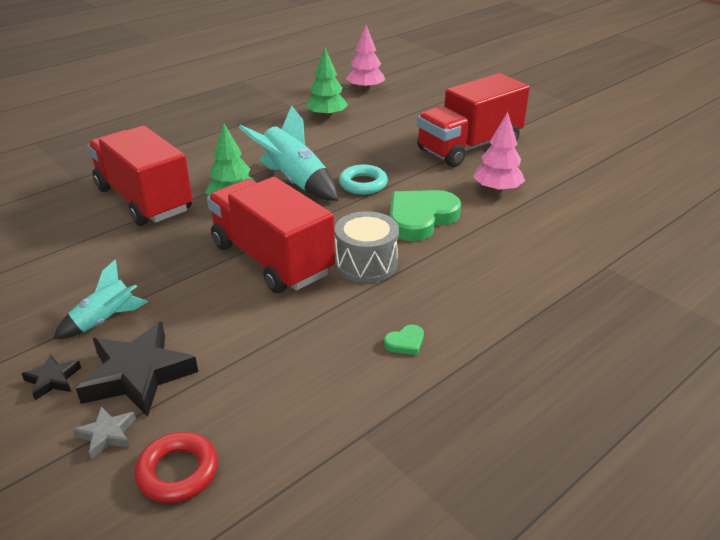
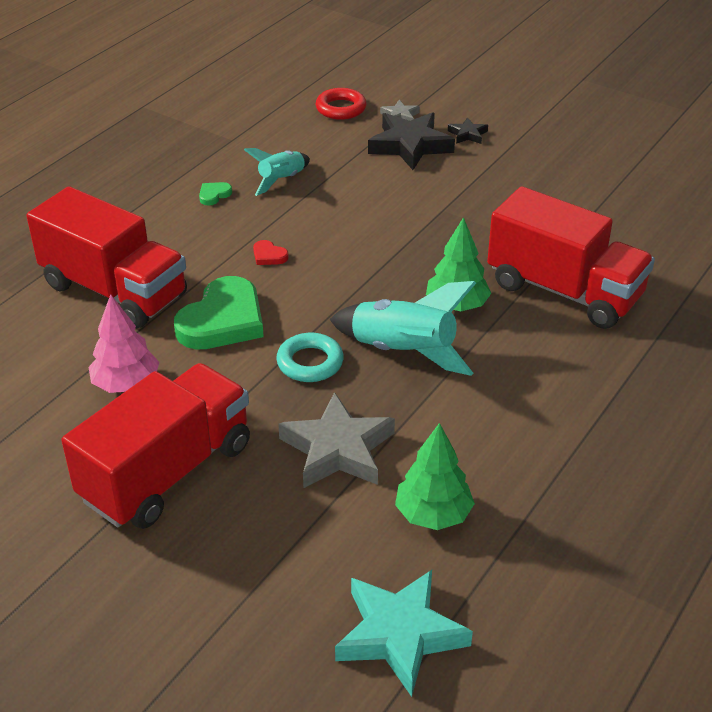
camera: 165 degrees right, 5 degrees up
turquoise rocket [53,259,148,339] -> turquoise rocket moved to [244,148,310,196]
red truck [207,177,335,293] -> red truck moved to [26,187,187,328]
grey drum [335,211,399,283] -> red heart [253,240,289,265]
pink tree [346,25,385,91] -> turquoise star [335,570,473,697]
none -> grey star [278,392,395,488]

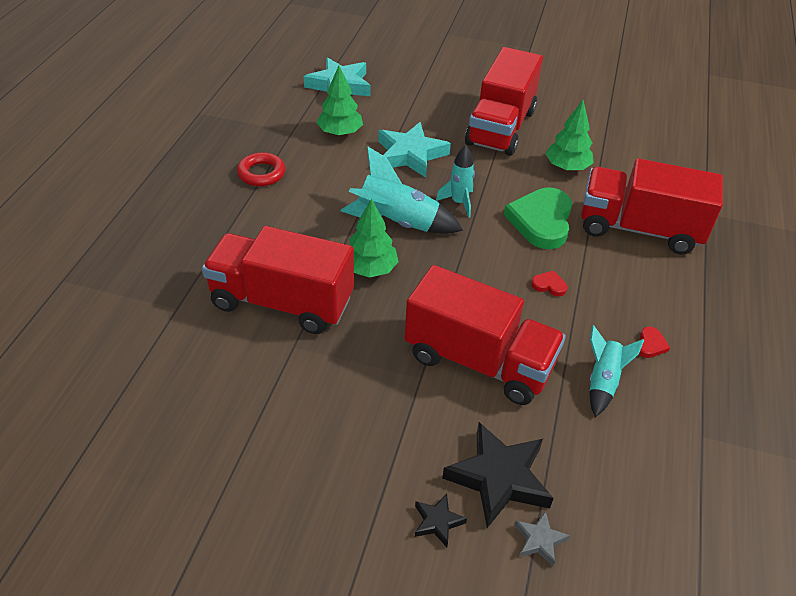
camera: 160 degrees right, 5 degrees up
pink tree [88,294,160,393] -> green tree [546,100,594,171]
green heart [199,182,232,206] -> red heart [639,327,670,358]
turquoise ring [276,333,344,382] -> turquoise rocket [436,145,475,218]
grey star [278,392,395,488] -> turquoise star [378,122,451,178]
red ring [316,88,366,120] -> red ring moved to [237,152,285,186]
none -> red truck [404,265,566,405]

